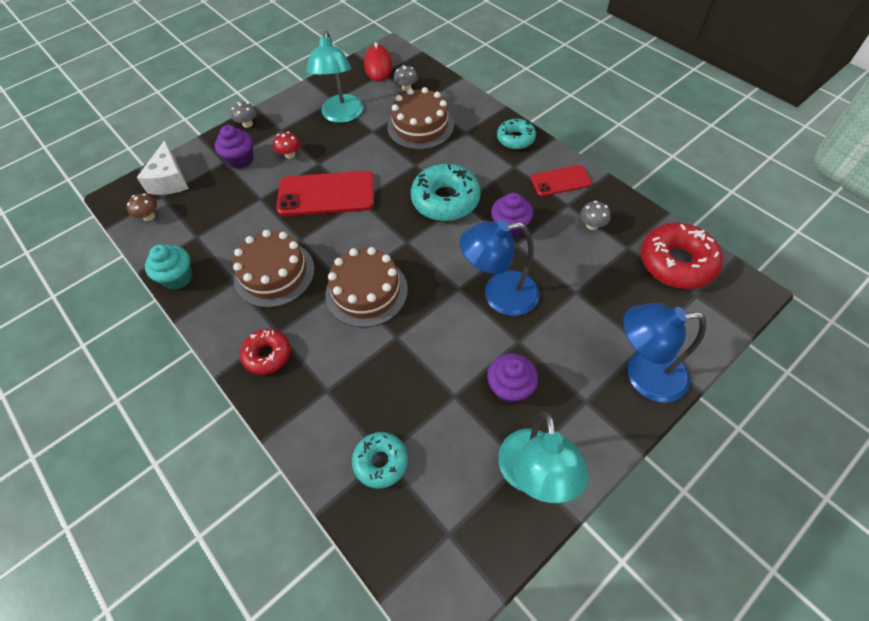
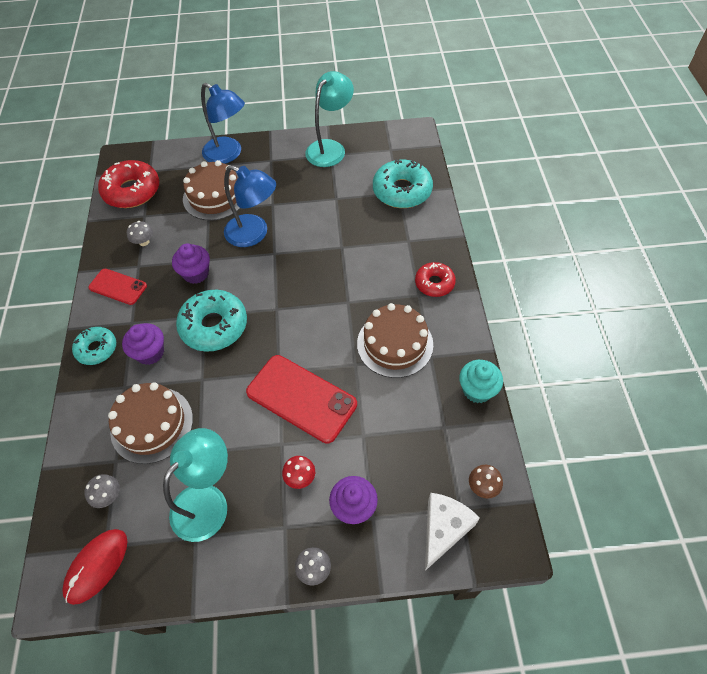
camera: 145 degrees left, 0 degrees up
brown cake [325,247,408,327] -> brown cake moved to [183,160,240,221]
turquoise donut [352,432,408,489] -> turquoise donut [373,159,433,208], size x1.66
purple cupcake [487,353,538,404] -> purple cupcake moved to [122,323,164,365]

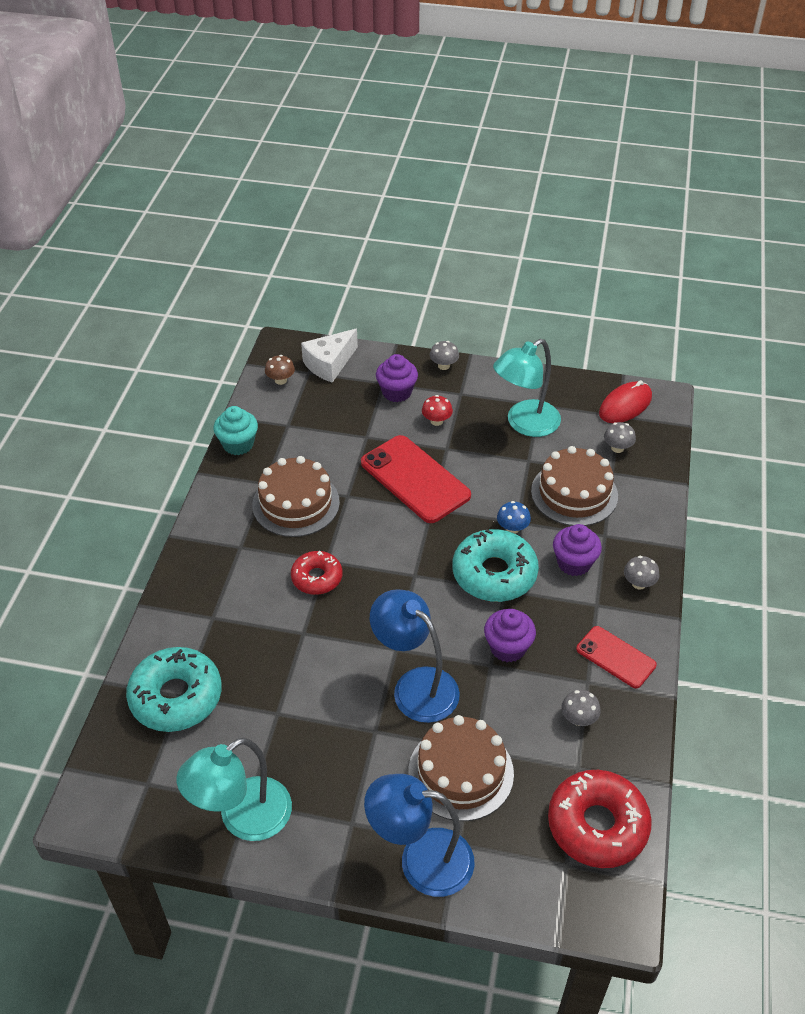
camera: 165 degrees left, 10 degrees down
turquoise donut [72,327,116,365] -> grey mushroom [624,556,659,589]
blue lamp [201,83,245,164] -> blue lamp turned 45 degrees counterclockwise [364,774,475,897]
red donut [415,262,456,297] -> red donut moved to [291,551,342,595]
none -> blue mushroom [497,501,531,534]

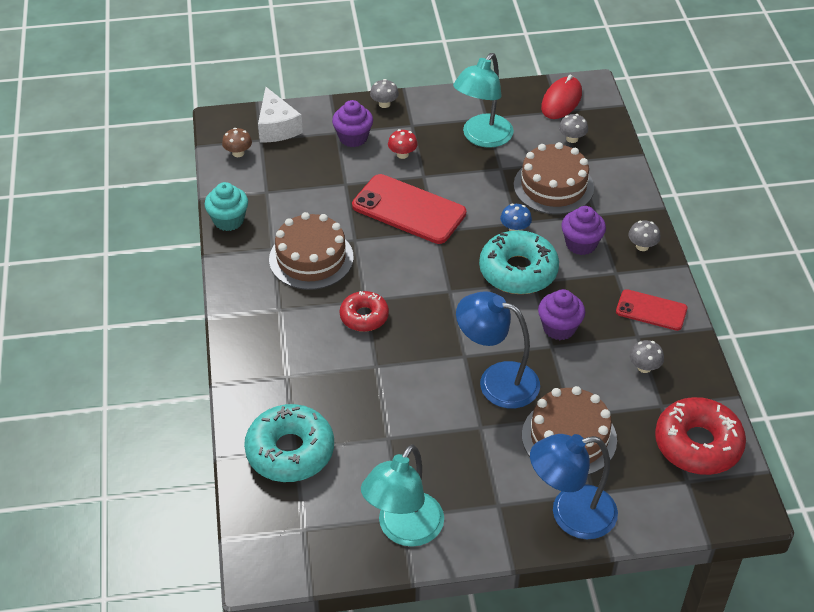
camera: 20 degrees left, 0 degrees up
white cheese [301,329,358,383] -> white cheese turned 45 degrees counterclockwise [258,87,303,142]

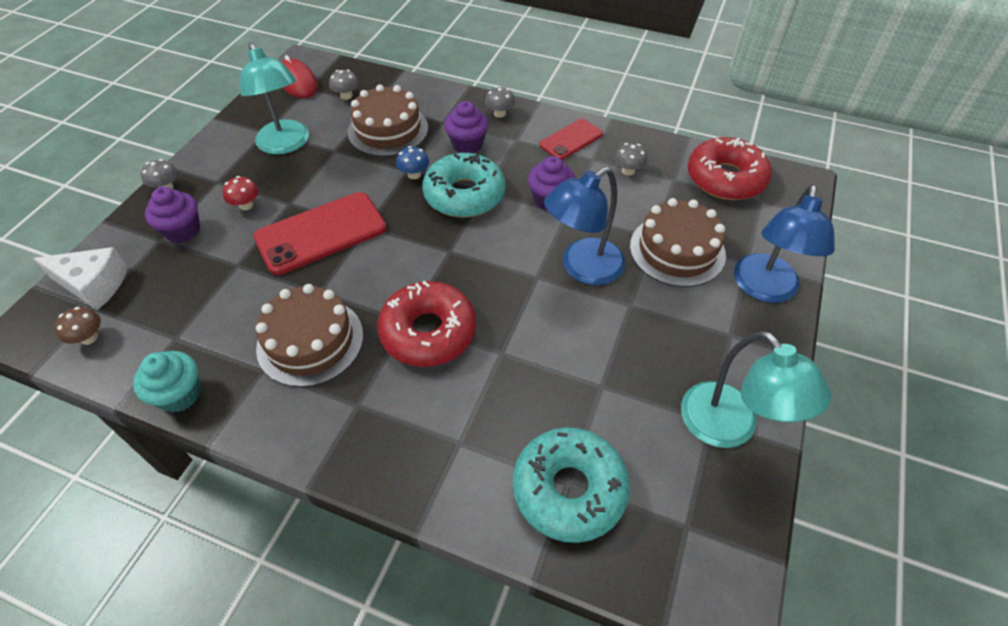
camera: 60 degrees left, 5 degrees up
red donut [340,291,389,332] -> red donut [377,281,476,367], size x1.66

